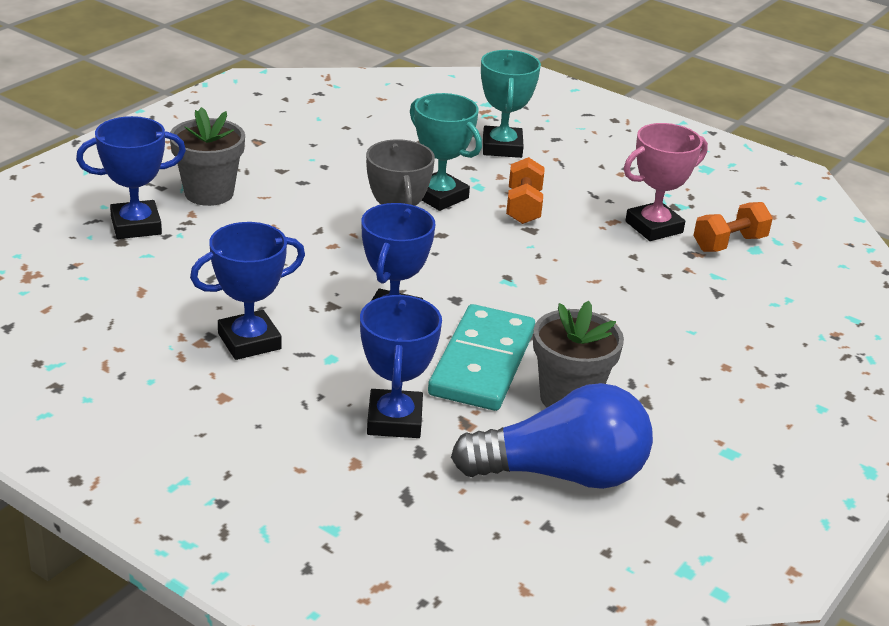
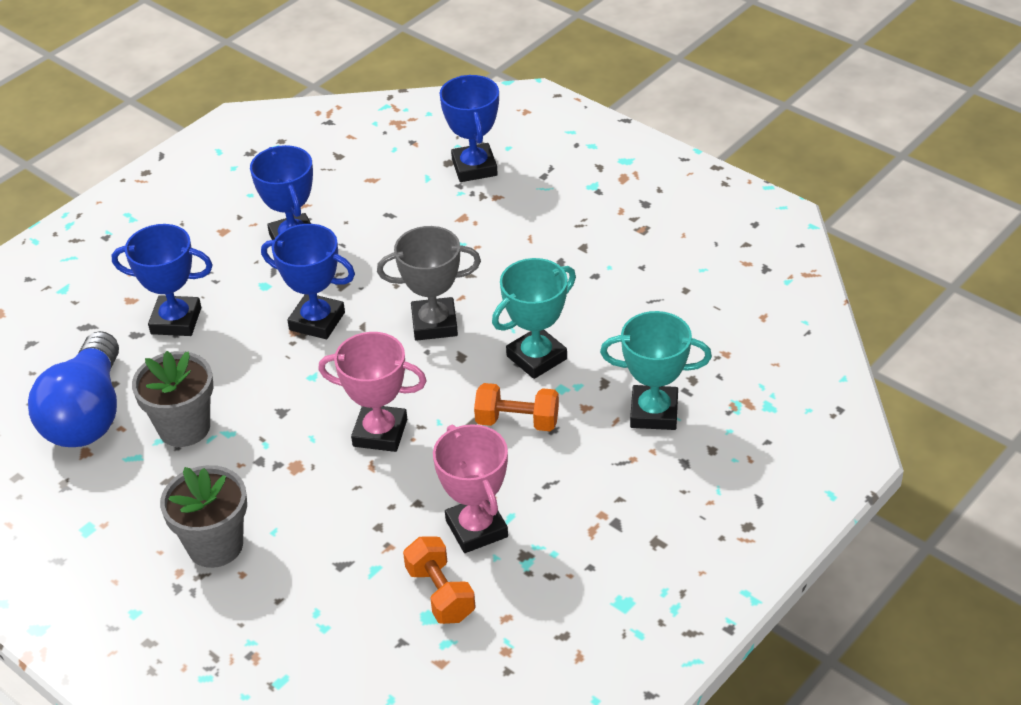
camera: 100 degrees right, 10 degrees up
grey flower pot [170,107,245,206] -> grey flower pot moved to [160,465,247,568]
turquoise domino [428,304,535,411] -> none
none -> pink trophy [318,332,427,452]

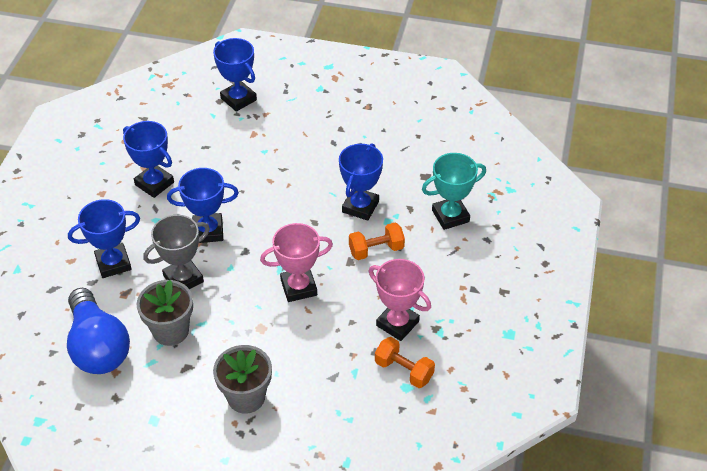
camera: 30 degrees left, 5 degrees up
grey trophy [377,226,481,341] -> grey trophy moved to [143,215,210,289]
turquoise trophy [492,258,576,379] -> blue trophy [339,144,383,221]

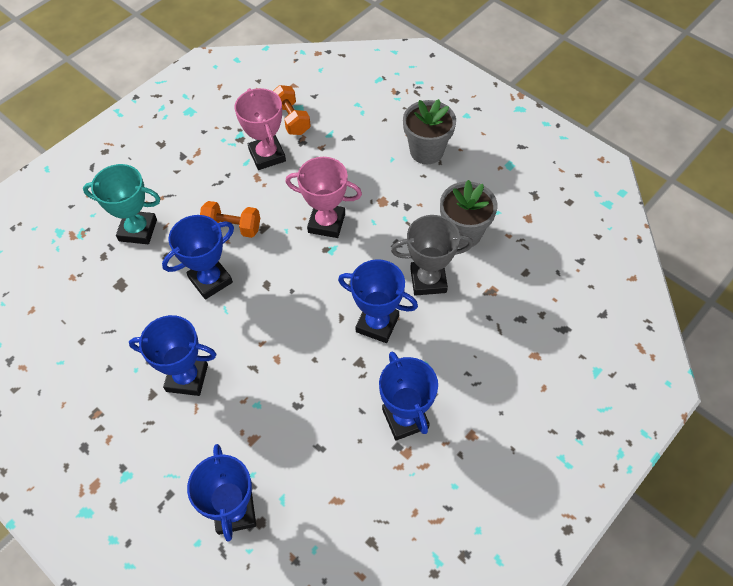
camera: 150 degrees left, 10 degrees up
blue light bulb [67,288,130,374] -> none
blue trophy [68,199,140,278] -> blue trophy moved to [129,315,216,396]

